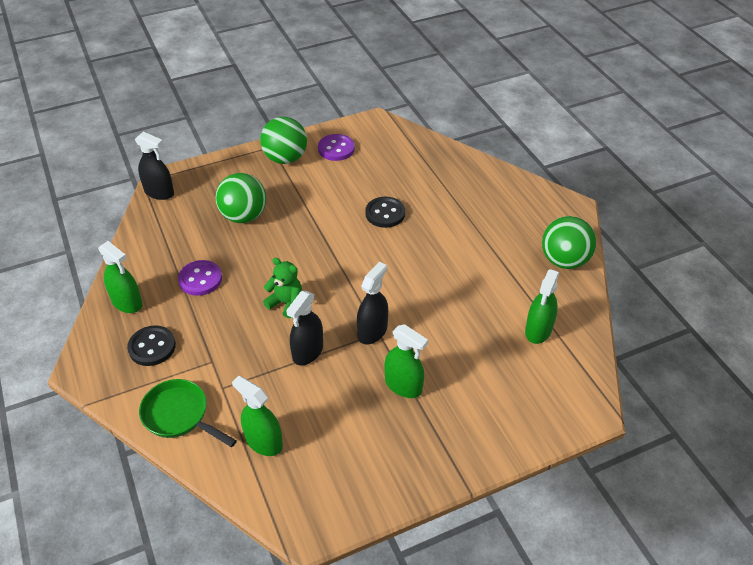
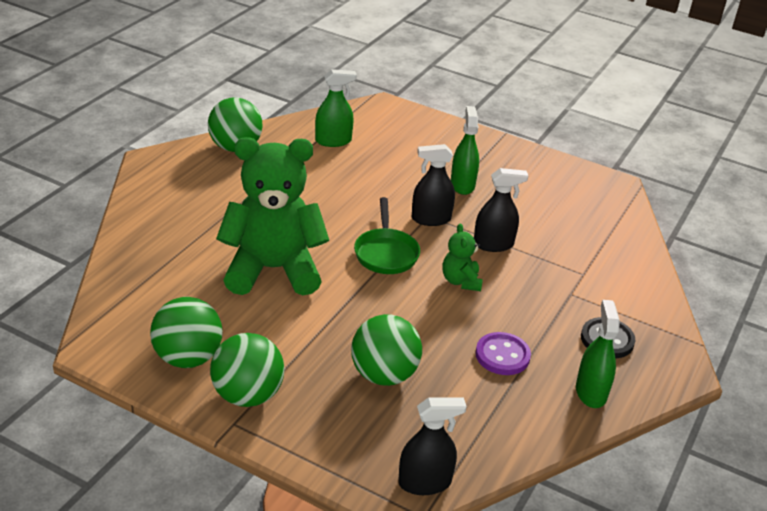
camera: 130 degrees left, 10 degrees down
black spray bottle [135,132,174,200] -> black spray bottle turned 90 degrees clockwise [398,397,467,495]
green pan [139,379,237,447] -> green pan moved to [354,197,420,274]
green spray bottle [232,376,283,456] -> none
purple button [318,134,355,161] -> green ball [150,297,223,368]
black button [365,197,405,228] -> green teddy bear [216,137,329,296]

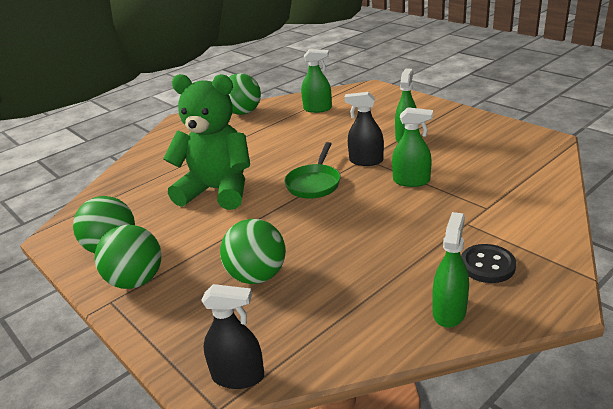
camera: 25 degrees right, 5 degrees down
green teddy bear [443,223,483,291] -> none
black spray bottle [474,168,528,252] -> green spray bottle [392,107,433,187]
purple button [475,332,531,375] -> none

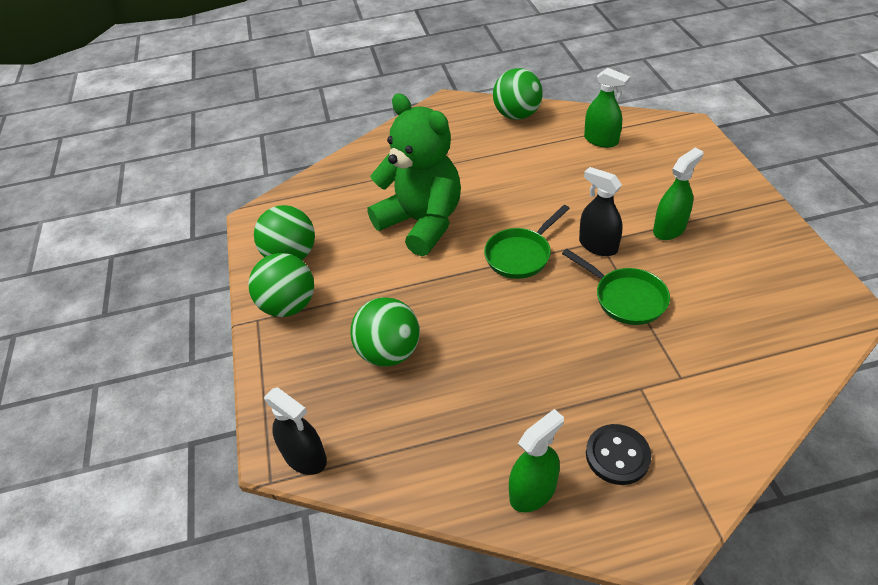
camera: 30 degrees right, 15 degrees up
green spray bottle [392,107,433,187] -> green pan [562,249,670,325]

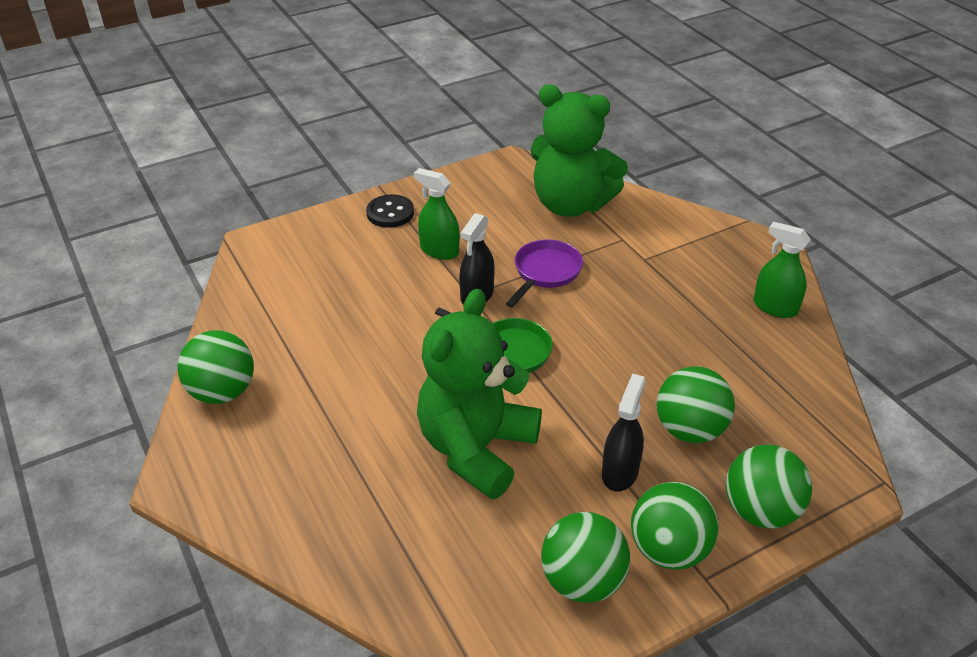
camera: 110 degrees left, 5 degrees down
black spray bottle [264,387,327,475] -> black spray bottle moved to [602,374,646,492]
green pan [562,249,670,325] -> purple pan [506,239,583,307]
green spray bottle [584,68,630,148] -> none
black button [586,424,651,485] -> black button moved to [366,195,414,228]
none -> green teddy bear [530,84,628,217]
none -> green ball [726,444,812,529]

